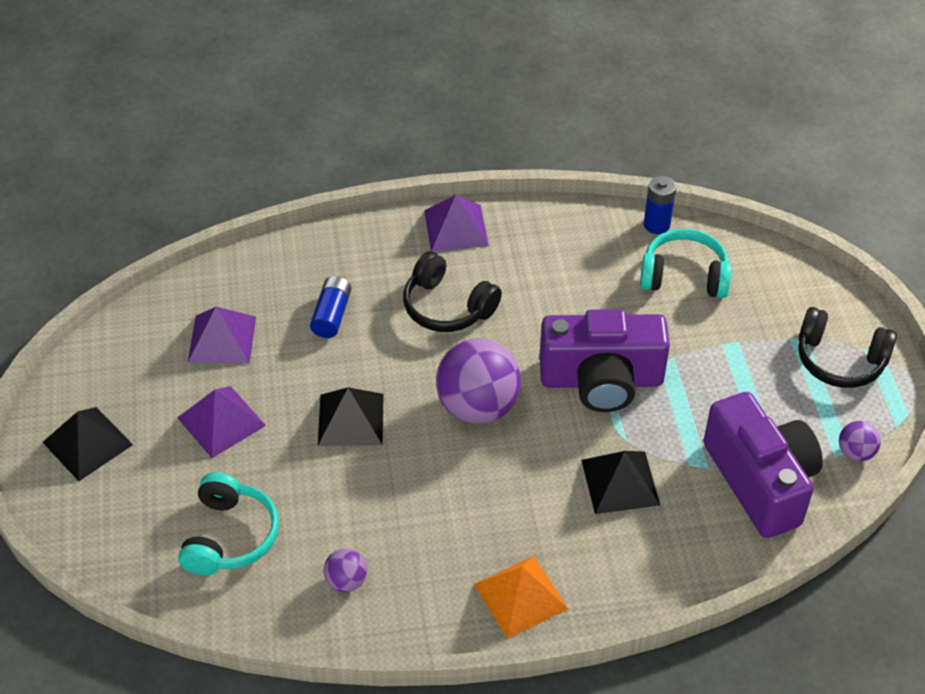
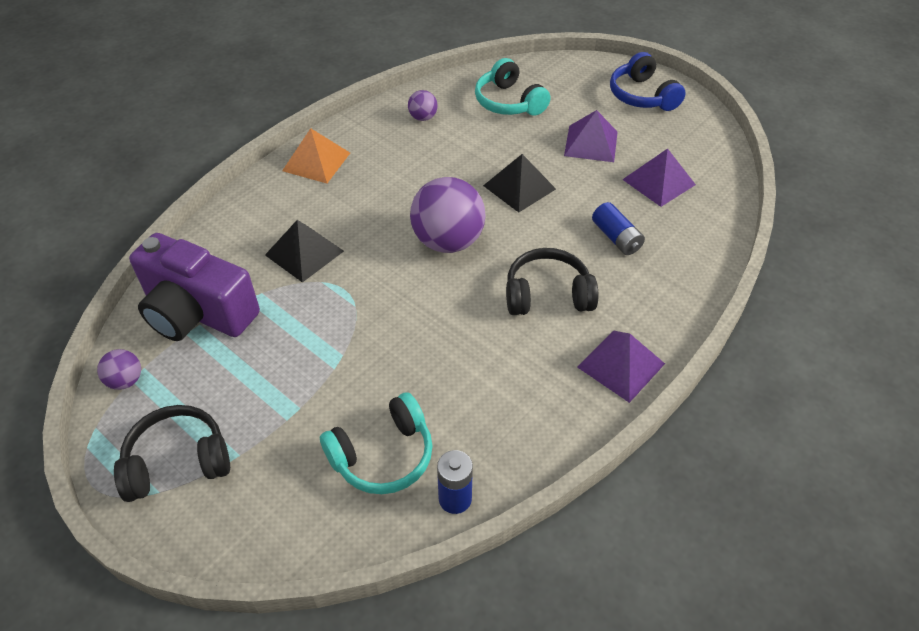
camera: 140 degrees right, 0 degrees up
black pyramid [43,407,133,481] -> blue headphones [610,52,686,111]
purple camera [539,309,670,412] -> none

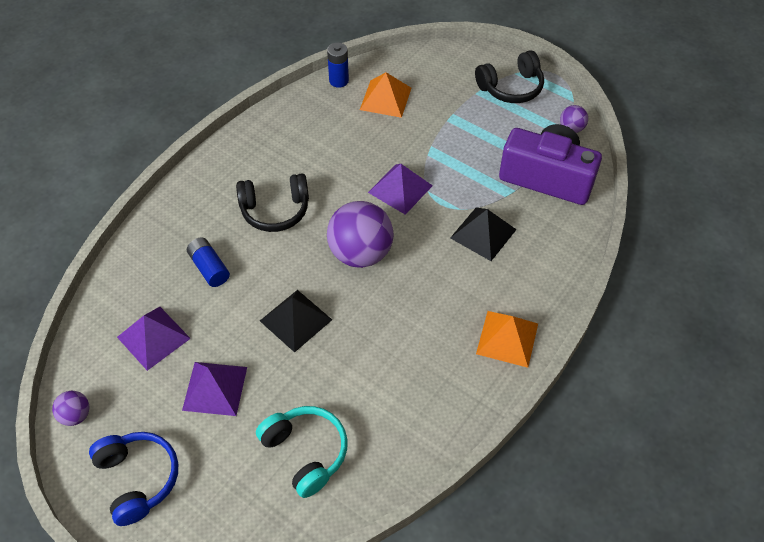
camera: 175 degrees right, 5 degrees up
turquoise headphones [320,392,433,494] -> orange pyramid [360,72,411,118]
purple ball [408,90,438,121] -> purple ball moved to [52,391,90,426]
purple pyramid [577,331,665,403] -> purple pyramid moved to [368,164,433,215]

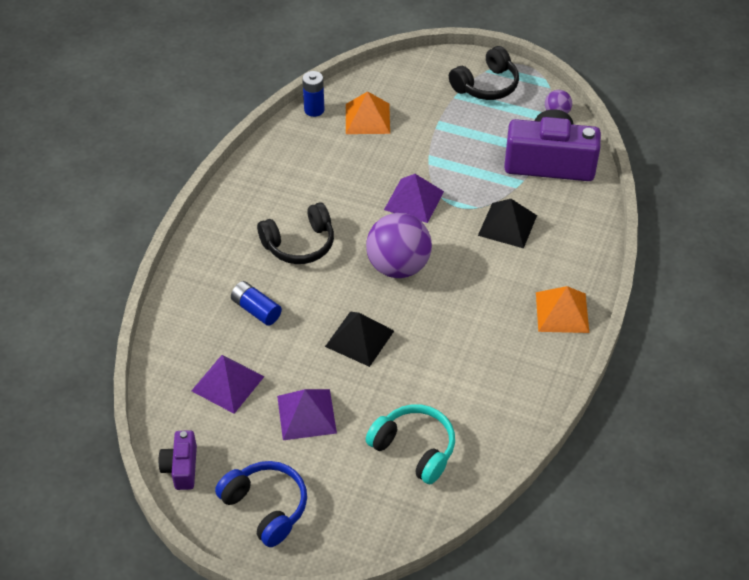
camera: 15 degrees left, 5 degrees down
purple ball [52,391,90,426] -> purple camera [158,430,197,490]

